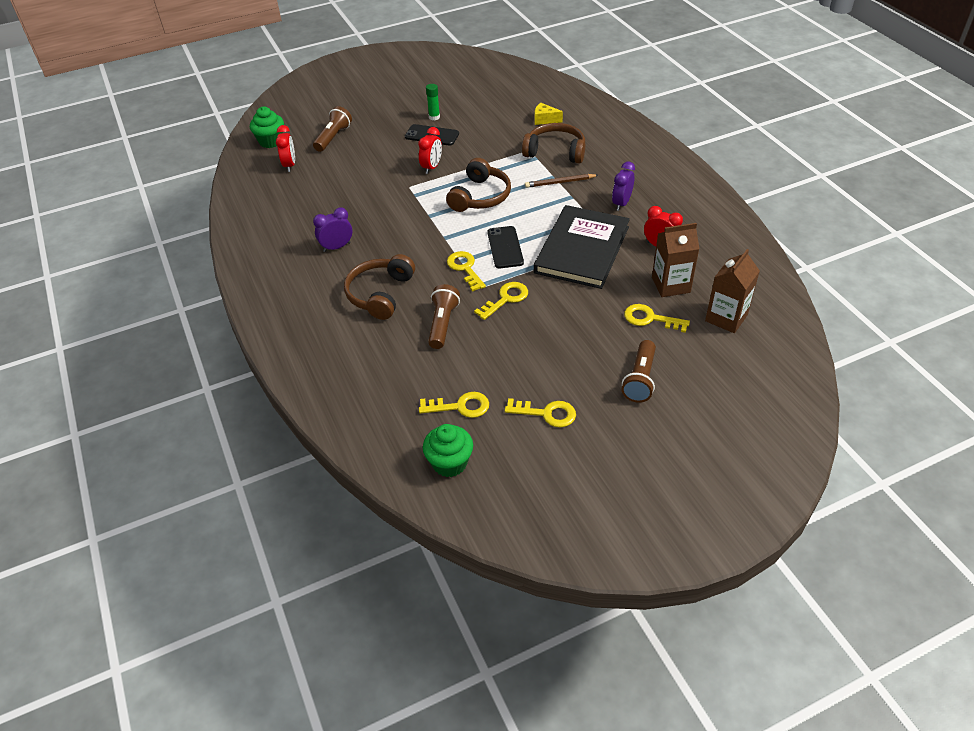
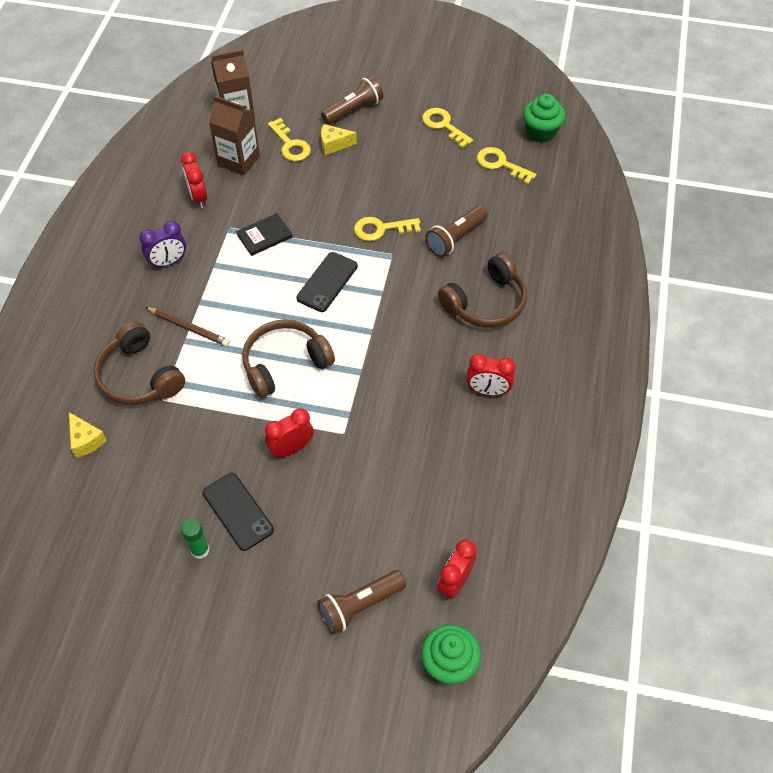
camera: 145 degrees left, 10 degrees up
purple clock [313,208,352,252] -> red clock [466,354,516,396]
yellow key [447,251,486,292] -> none
black book [534,205,630,289] -> black book [236,213,293,256], size x0.41
none -> yellow cheese [321,124,357,155]

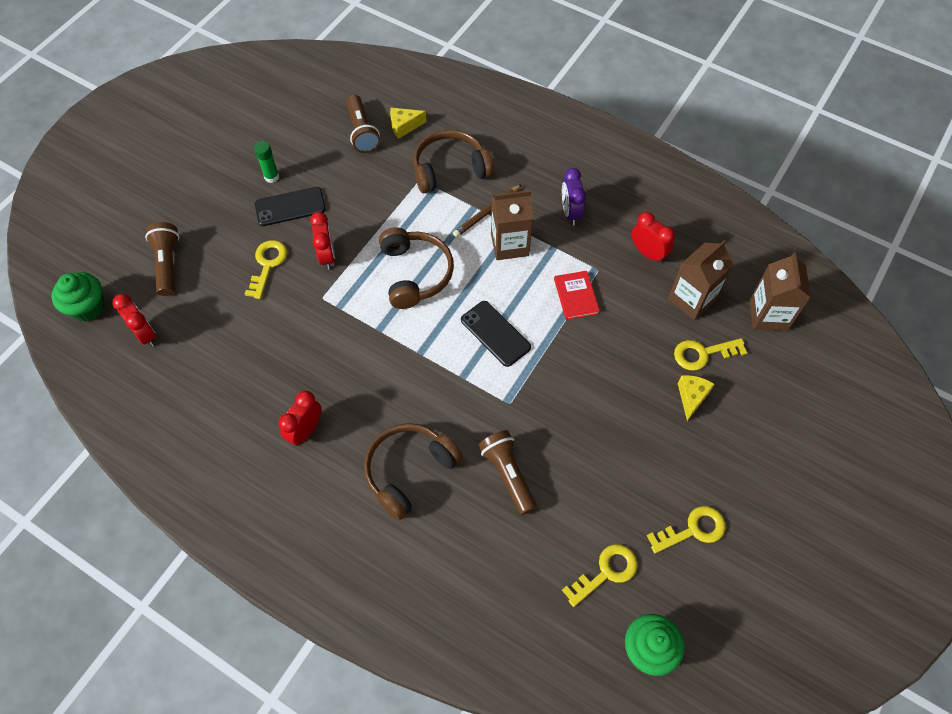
camera: 110 degrees right, 5 degrees up
red clock [181,152,207,208] -> red clock turned 45 degrees clockwise [632,212,675,263]
black book [236,213,293,256] -> red book [554,271,600,320]
brown flashlight [321,75,384,124] -> brown flashlight moved to [346,94,380,153]
yellow key [354,217,421,241] -> yellow key moved to [245,240,287,299]
brown headphones [438,253,527,327] -> brown headphones turned 60 degrees clockwise [364,423,463,520]
none -> brown carton [491,190,533,260]

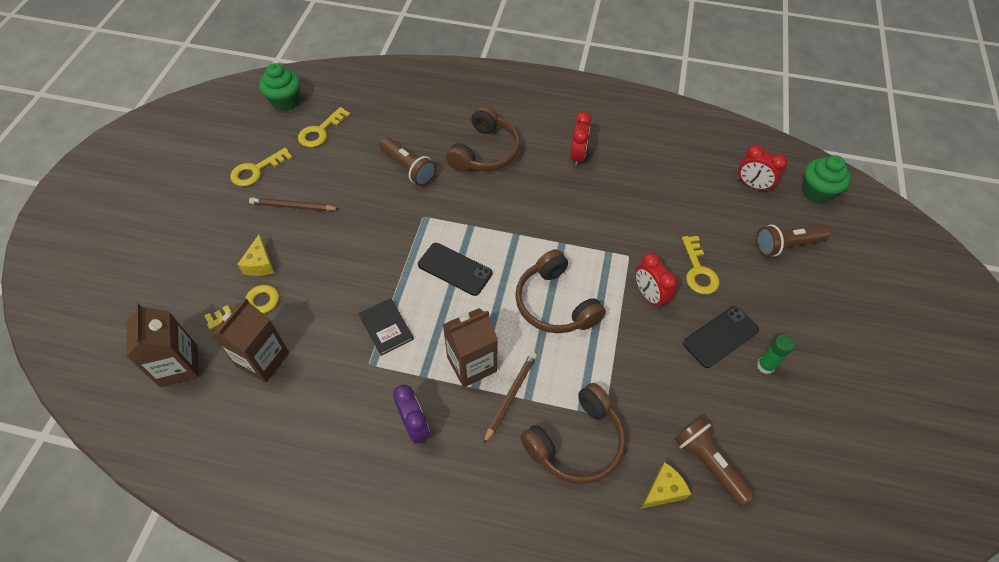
camera: 160 degrees right, 5 degrees down
brown flashlight [145,222,179,296] -> brown flashlight turned 105 degrees clockwise [756,224,831,257]
red book [554,271,600,320] -> black book [359,298,414,356]
red clock [632,212,675,263] -> none
none -> brown pencil [249,197,339,211]

